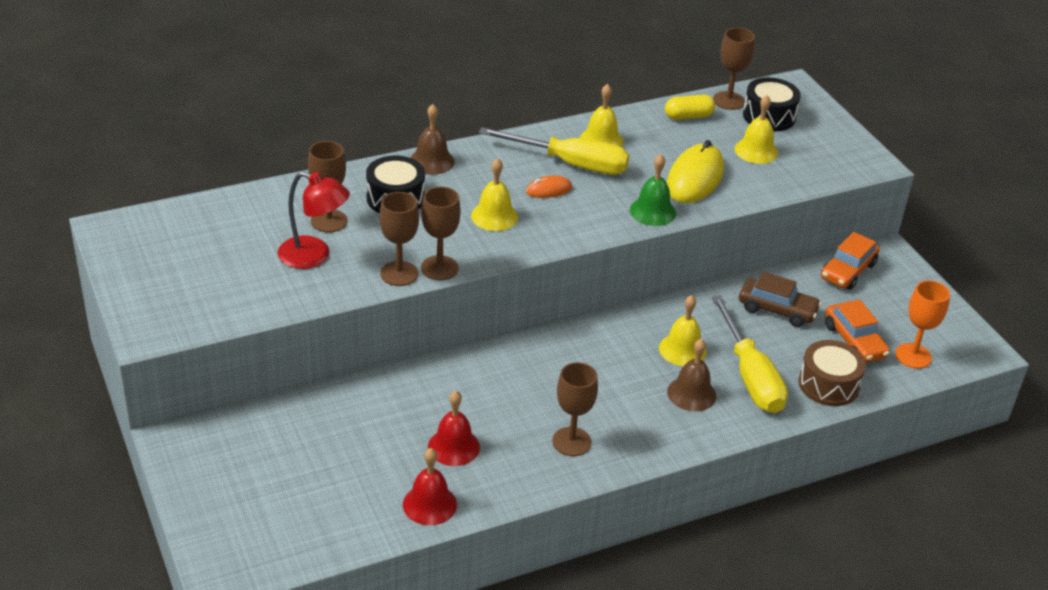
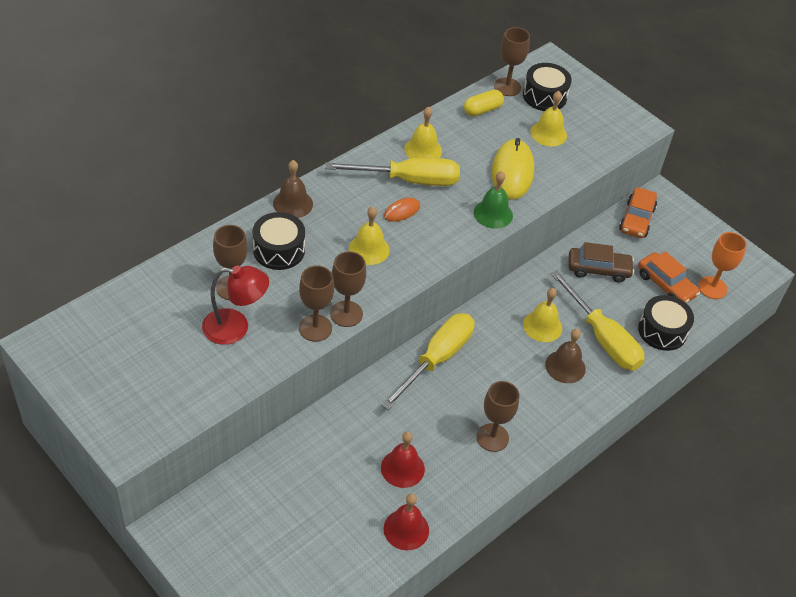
camera: 20 degrees left, 10 degrees up
brown drum [799,340,866,406] -> black drum [638,295,694,351]
none -> yellow screwdriver [381,313,475,410]

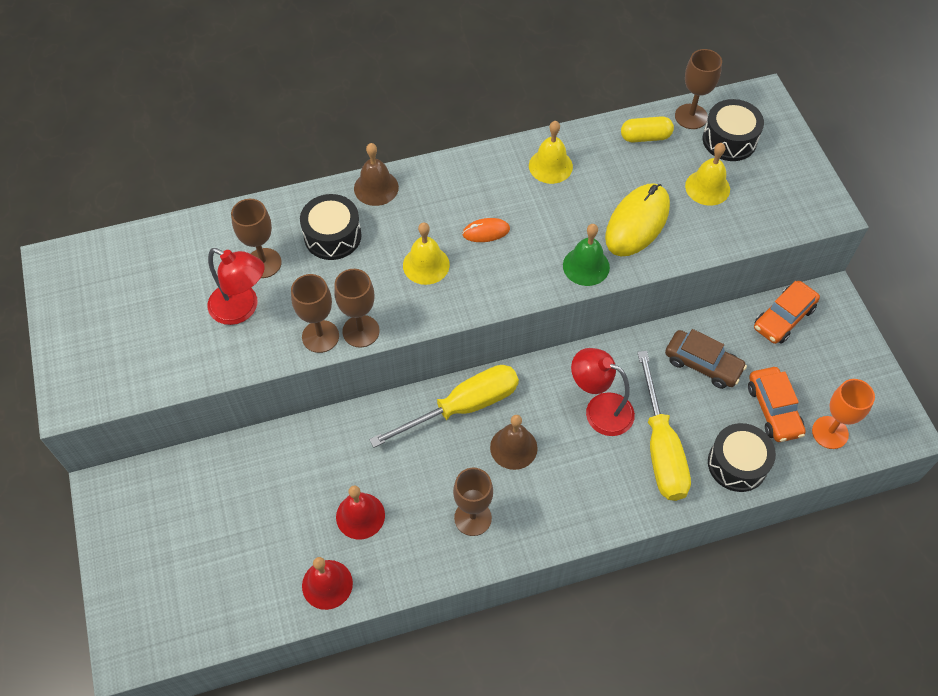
camera: 30 degrees right, 10 degrees up
yellow screwdriver [325,158,460,186] -> none
yellow bell [523,288,562,342] -> red lamp [571,348,635,436]
brown bell [545,329,586,383] -> brown bell moved to [490,415,538,470]

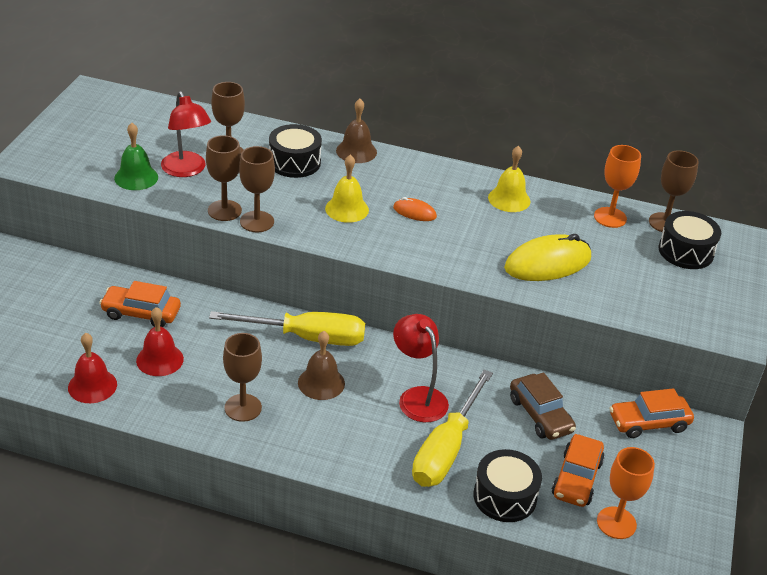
camera: 30 degrees right, 20 degrees down
green bell [563,224,610,286] -> green bell moved to [114,123,158,190]
yellow capsule [621,116,674,143] -> orange goblet [594,145,641,228]
yellow bell [685,143,730,206] -> none
none -> orange car [99,281,181,327]

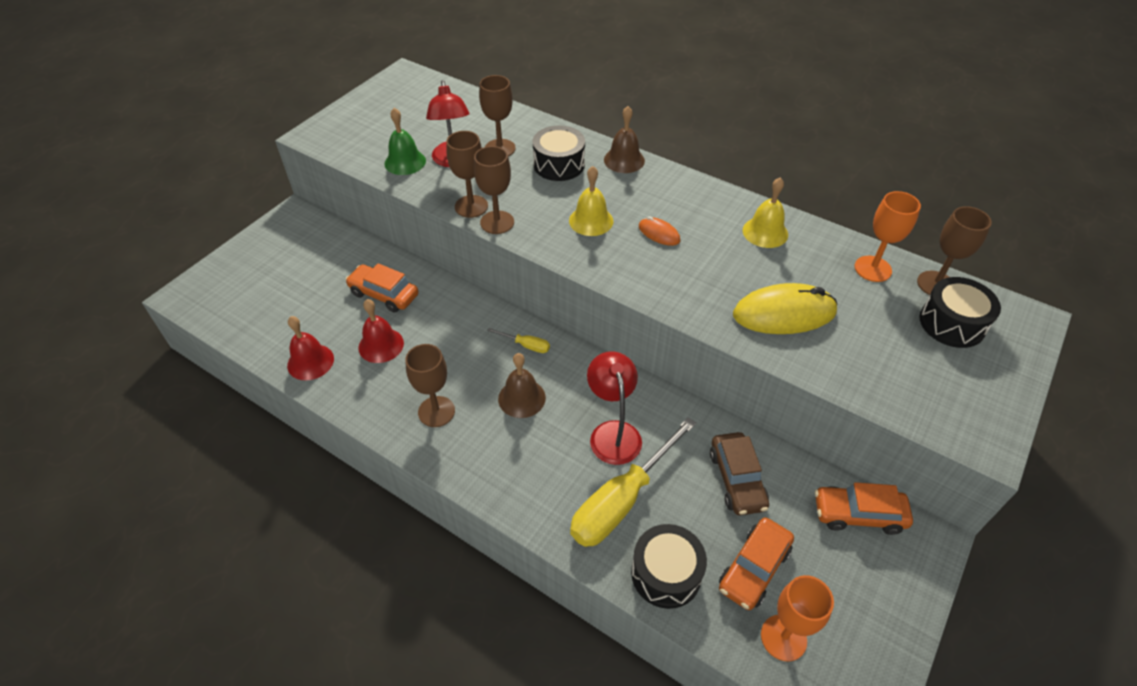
camera: 20 degrees right, 10 degrees up
yellow screwdriver [209,311,365,346] -> yellow screwdriver [487,328,550,353], size x0.43

